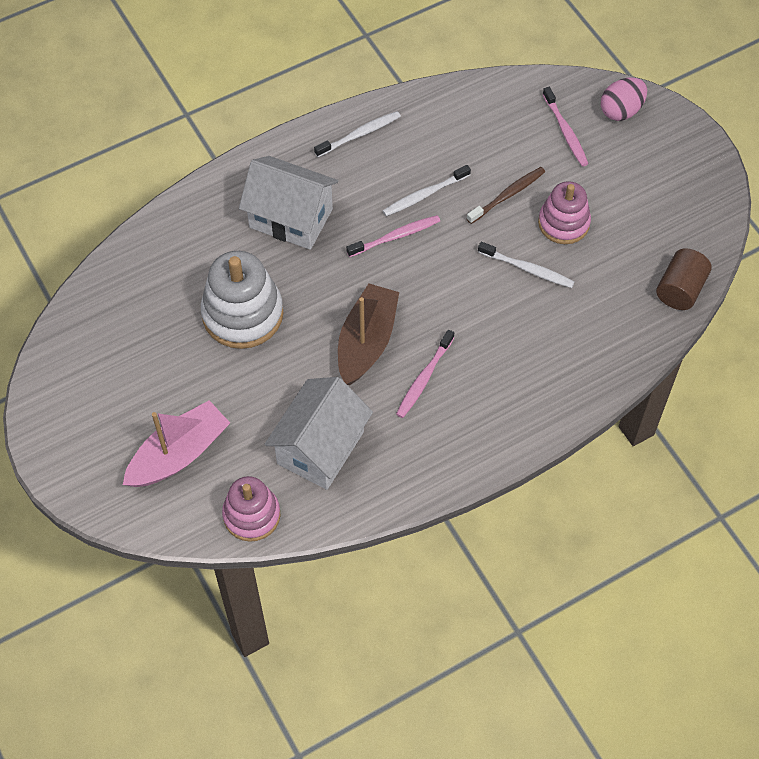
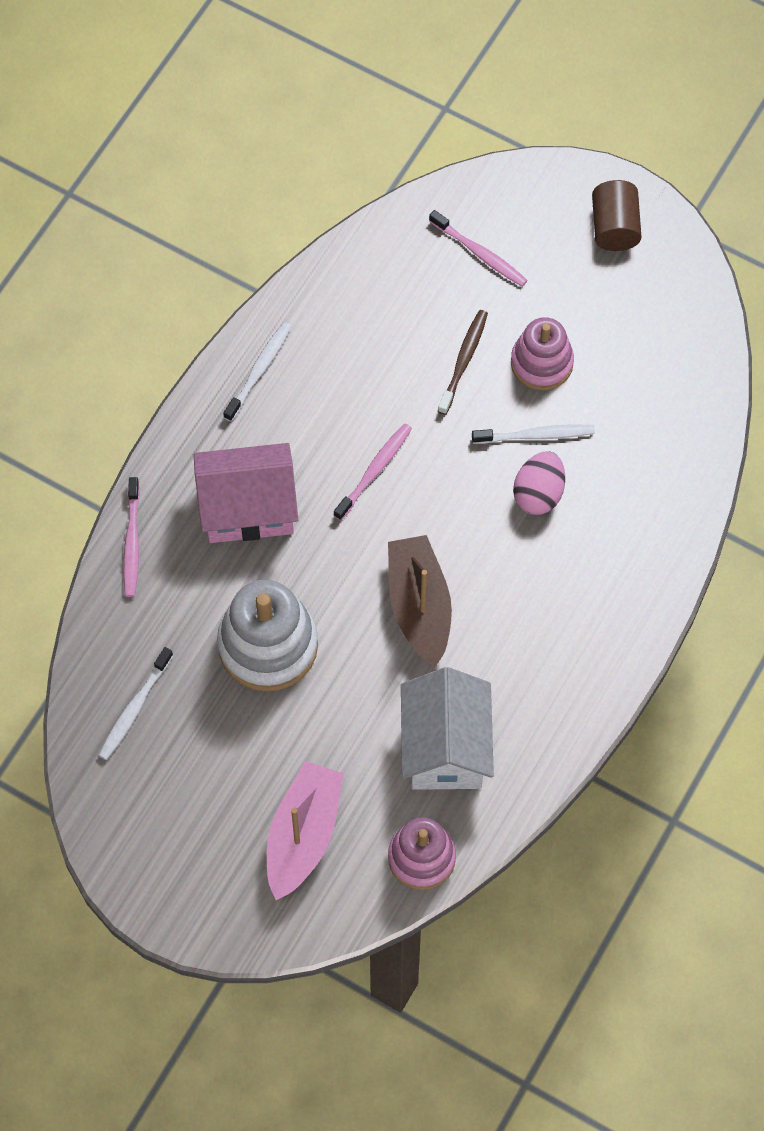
camera: 30 degrees left, 5 degrees up
white house [239,156,338,250] -> pink house [194,443,298,543]
white toothbrush [383,165,471,216] -> white toothbrush moved to [98,647,173,760]
pink toothbrush [396,330,454,418] -> pink toothbrush moved to [123,477,140,597]
pink egg [601,77,647,121] -> pink egg moved to [513,451,565,515]
brown cylinder [656,248,712,310] -> brown cylinder moved to [592,180,641,251]

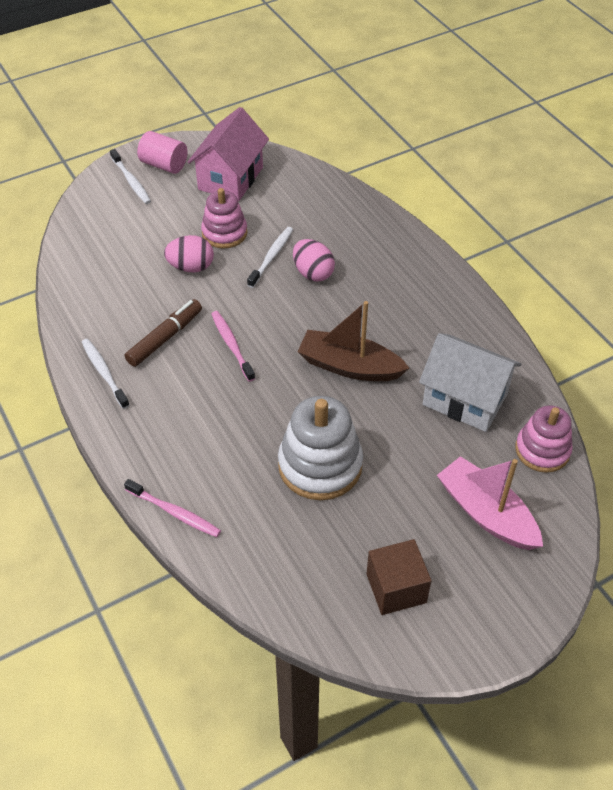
camera: 60 degrees left, 15 degrees down
white toothbrush [98,647,173,760] -> white toothbrush moved to [110,149,151,204]
pink house [194,443,298,543] -> pink house moved to [187,107,269,201]
pink toothbrush [429,210,528,287] -> none
brown toothbrush [438,310,488,415] -> pink egg [164,235,214,272]
brown cylinder [592,180,641,251] -> pink cylinder [137,131,188,174]
none -> brown marker [125,299,202,367]
none -> brown cube [366,539,431,615]

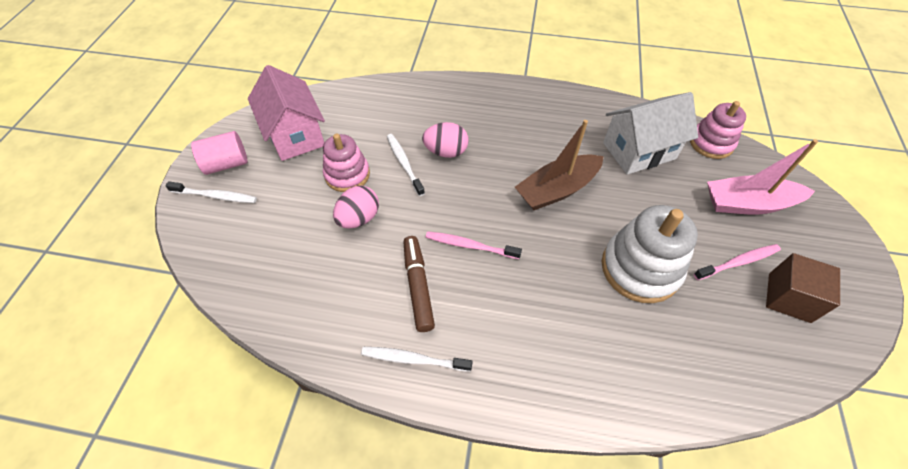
camera: 50 degrees left, 5 degrees up
pink toothbrush [124,479,221,537] -> pink toothbrush moved to [694,244,781,280]

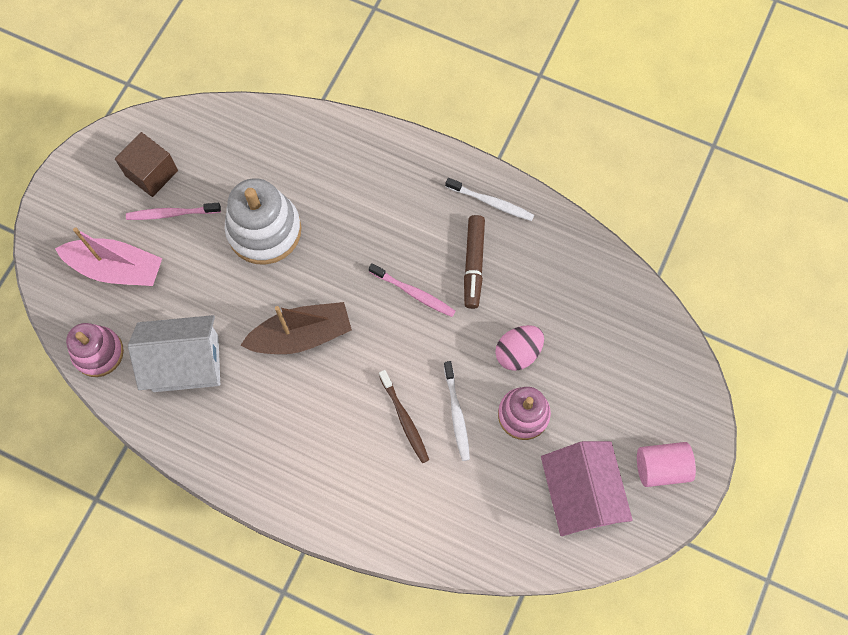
camera: 165 degrees left, 15 degrees up
white toothbrush [166,181,257,203] -> none
pink egg [422,122,468,158] -> brown toothbrush [379,370,429,463]

